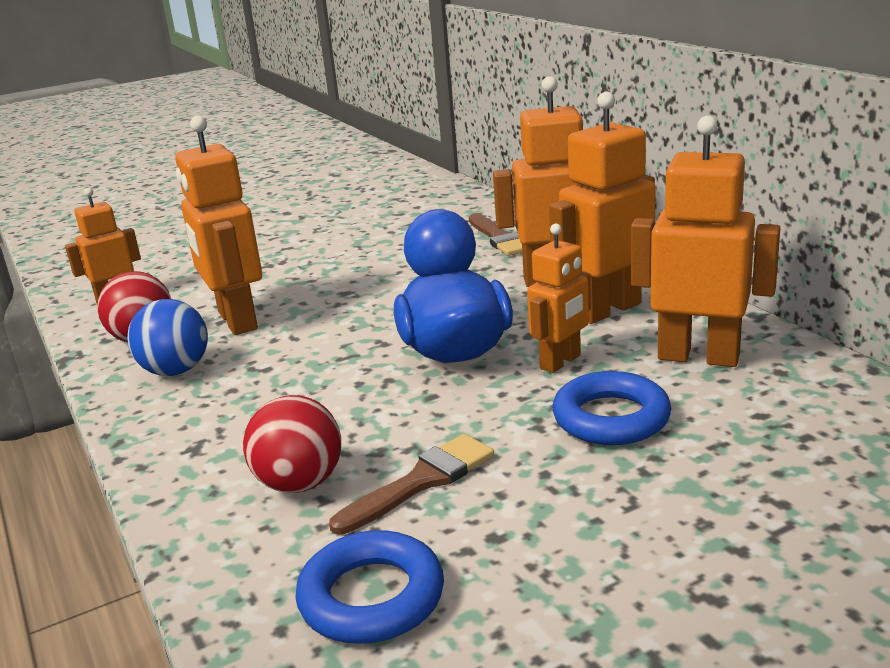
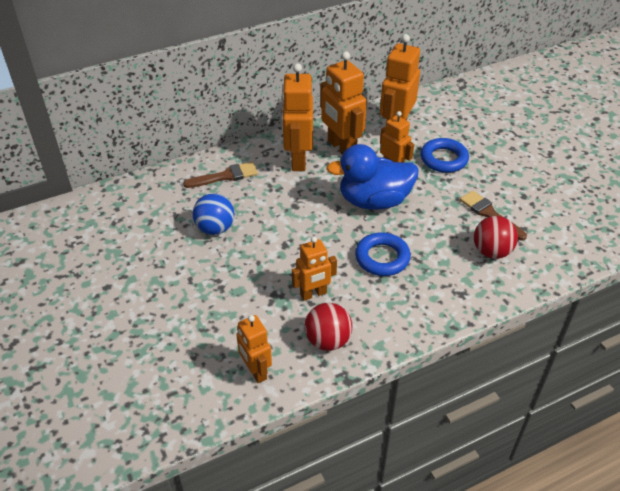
camera: 90 degrees left, 20 degrees up
blue ball [127,299,208,376] -> blue ball moved to [193,193,234,235]
orange robot [175,116,262,335] -> orange robot [292,237,337,301], size x0.61
blue ring [295,530,444,644] -> blue ring moved to [355,232,411,276]

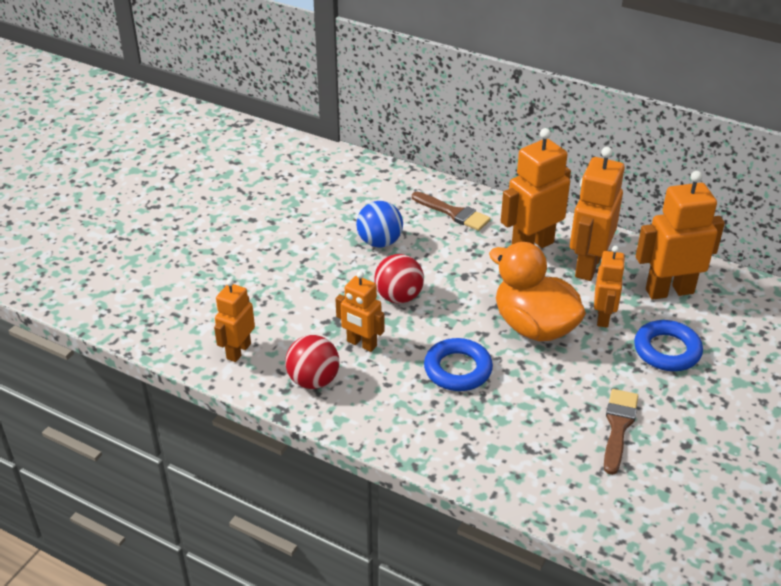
camera: 55 degrees right, 5 degrees down
blue duck [326,144,418,210] -> orange duck [489,242,586,341]
red ball [474,216,518,259] -> red ball moved to [374,254,424,304]

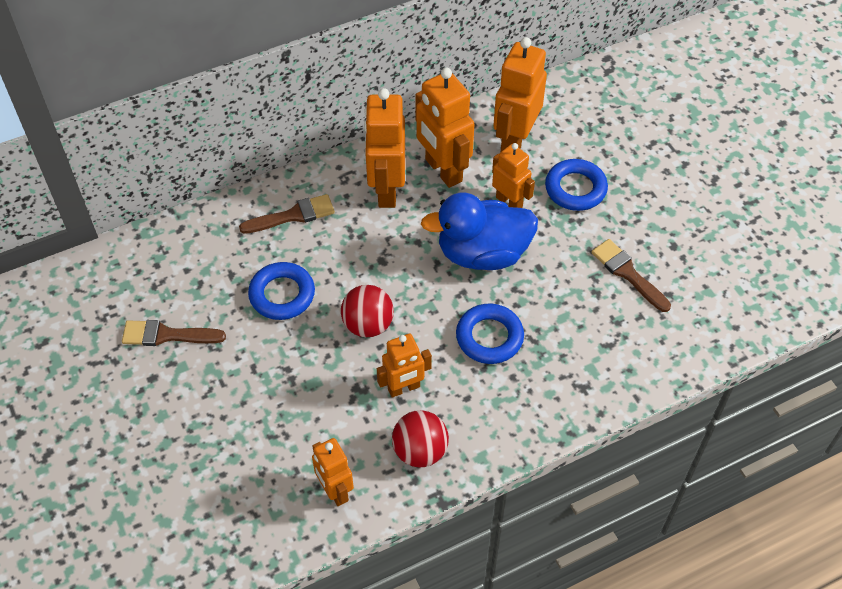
camera: 55 degrees left, 15 degrees up
blue ball [356,201,403,248] -> blue ring [248,262,315,320]
orange duck [489,242,586,341] -> blue duck [421,193,538,270]
none -> brown brush [122,320,226,346]

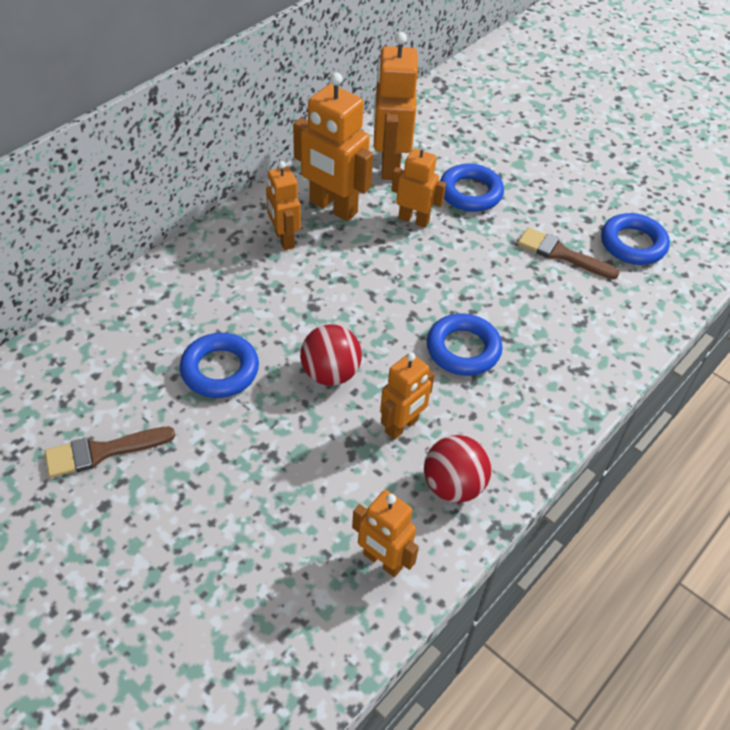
camera: 25 degrees left, 5 degrees down
brown brush [239,194,335,234] -> none
orange robot [364,88,405,208] -> orange robot [266,161,301,250], size x0.61
blue duck [421,193,538,270] -> none
none -> blue ring [601,213,670,265]

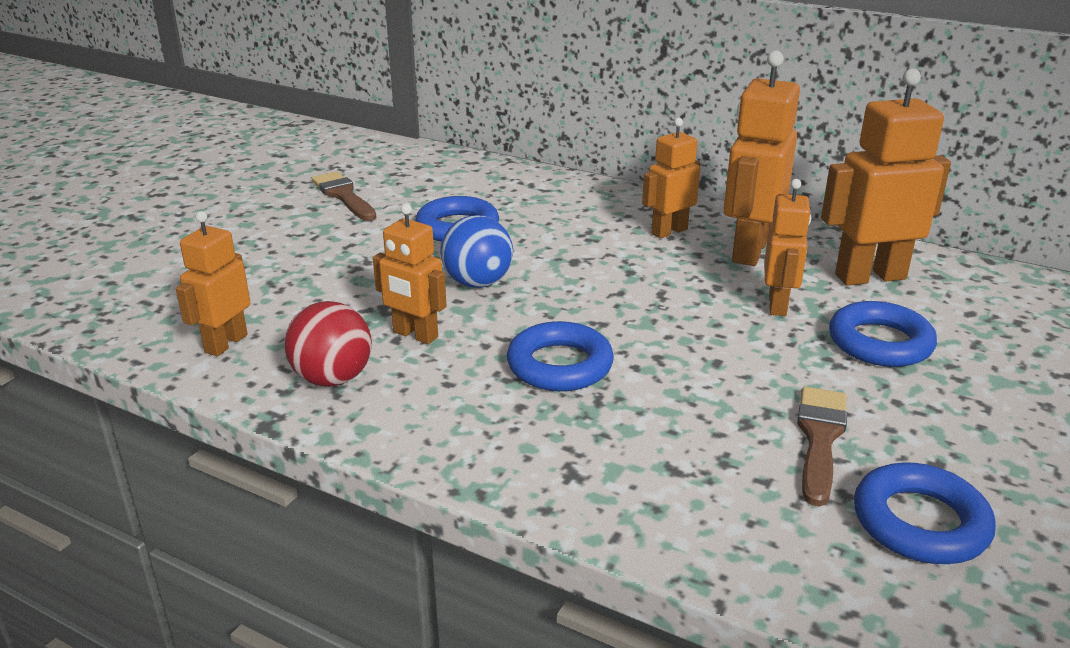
camera: 80 degrees right, 20 degrees down
red ball [300,324,362,386] -> blue ball [441,215,513,288]

